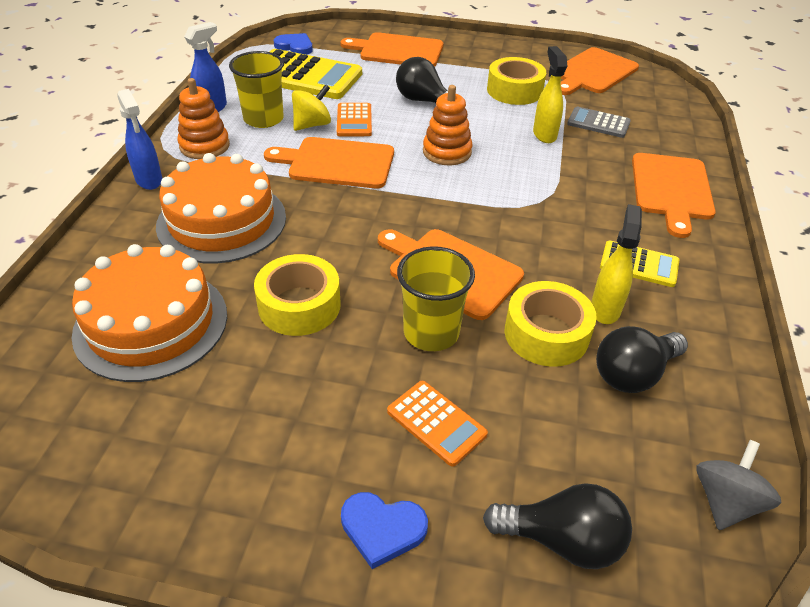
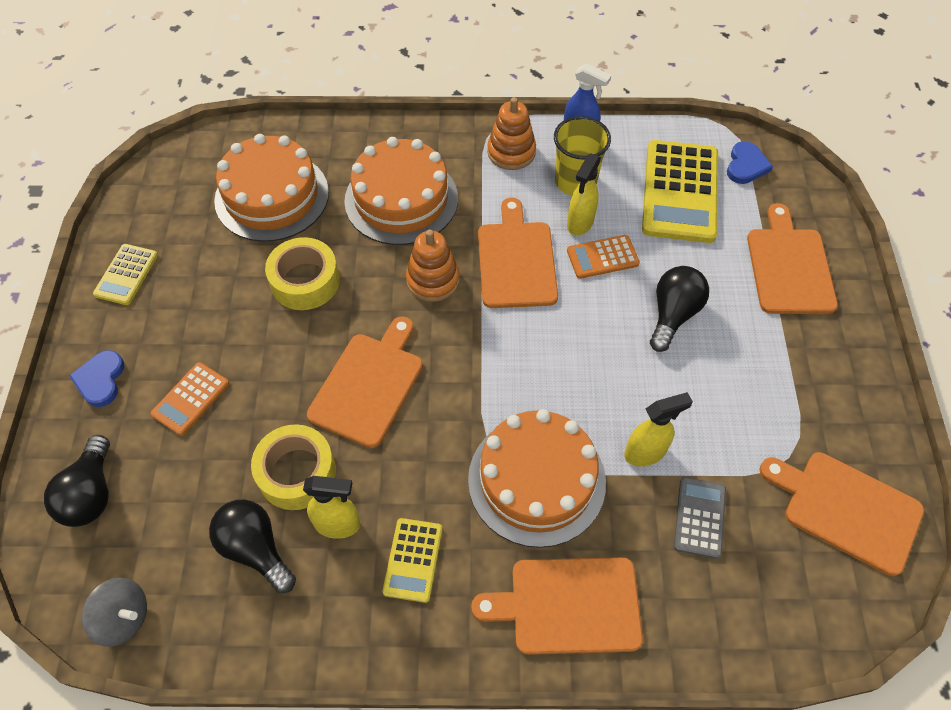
camera: 80 degrees right, 15 degrees up
blue spray bottle [117,89,162,190] -> none
yellow spinning top [292,84,331,131] -> yellow spray bottle [567,154,601,236]
yellow cup [397,246,475,351] -> none
orange stacking toy [423,85,473,165] -> orange stacking toy moved to [406,230,460,302]
yellow tape [487,57,546,105] -> none
none -> yellow calculator [93,244,158,305]
none -> orange cake [468,409,606,548]

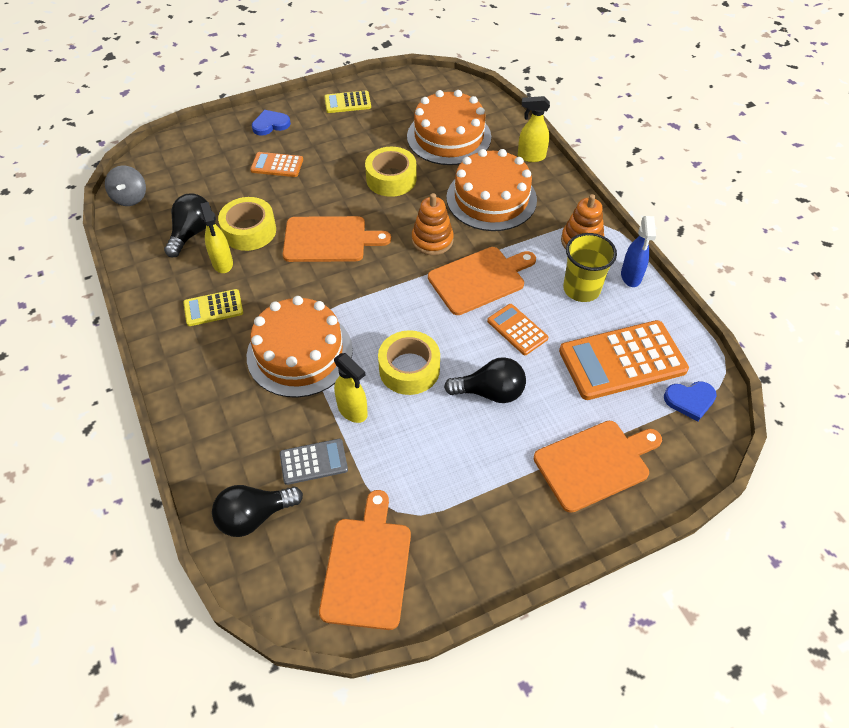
camera: 65 degrees right, 5 degrees down
black light bulb [44,435,110,527] -> black light bulb moved to [212,485,303,537]
orange cutting board [471,557,643,655] -> none
yellow spray bottle [567,154,601,236] -> yellow spray bottle moved to [518,96,550,162]
yellow calculator [642,140,718,243] -> orange calculator [559,320,689,400]
none -> yellow tape [378,330,440,395]

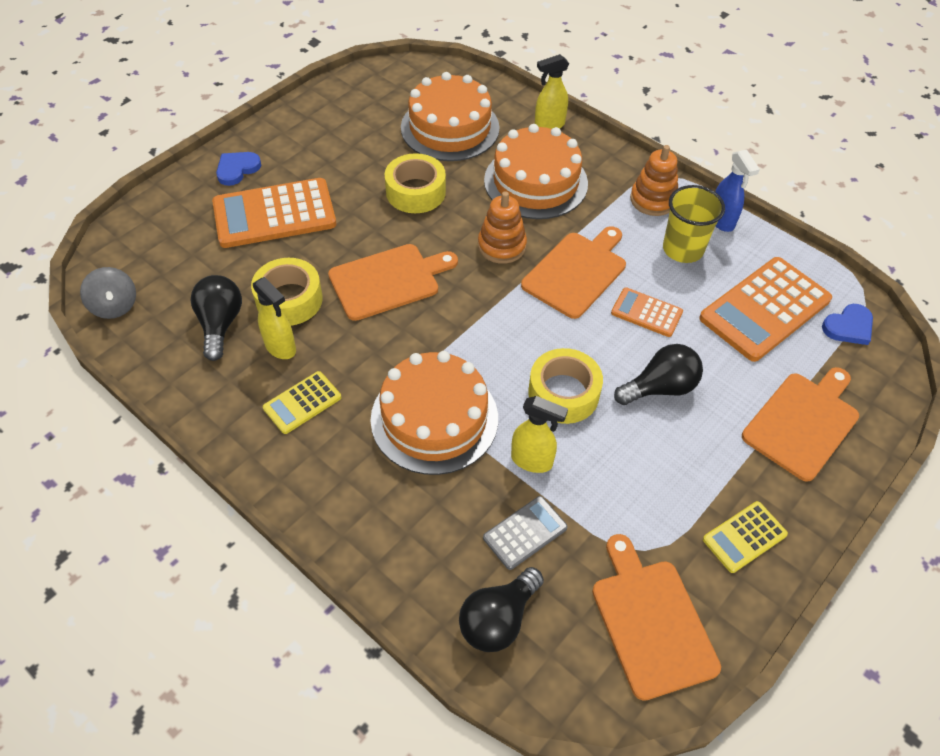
camera: 25 degrees left, 0 degrees up
orange calculator [250,152,303,177] -> orange calculator [212,178,336,248], size x1.94
yellow calculator [324,91,371,113] -> yellow calculator moved to [703,501,788,573]

